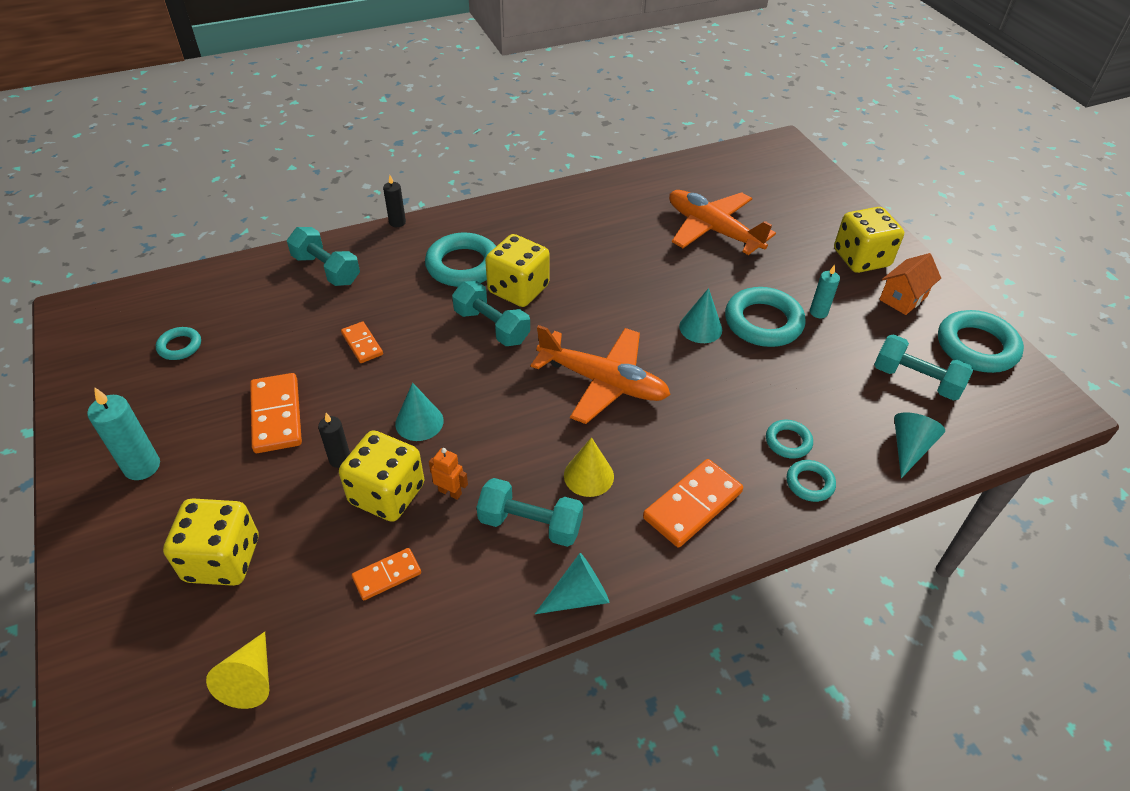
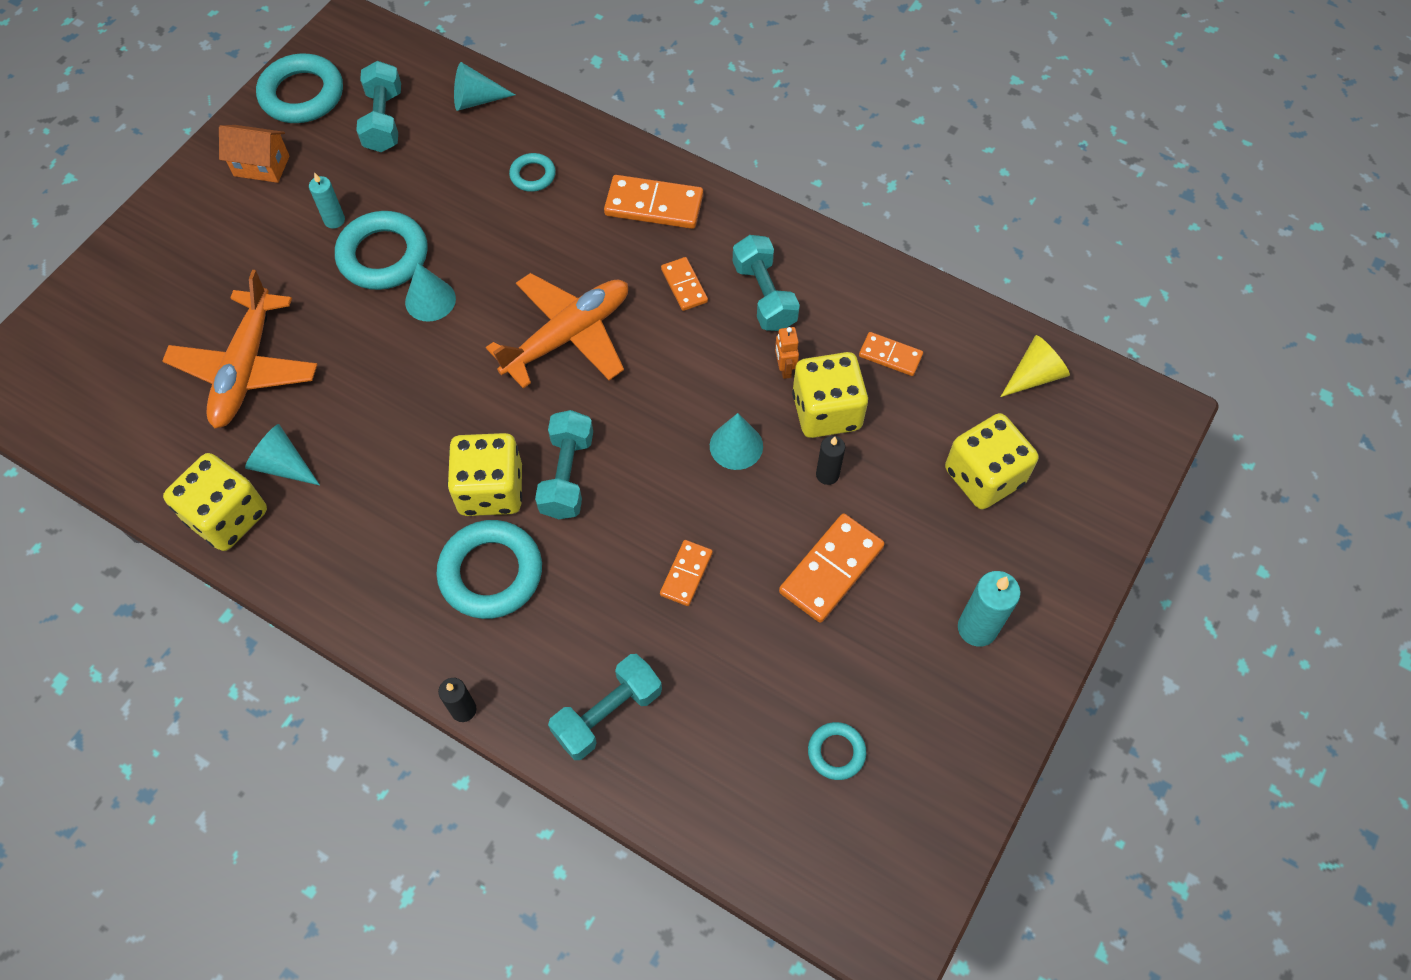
camera: 125 degrees left, 15 degrees up
turquoise dumbbell [287,227,360,286] -> turquoise dumbbell turned 45 degrees clockwise [548,654,662,760]
orange plane [531,325,671,424] -> orange plane turned 60 degrees clockwise [486,273,628,388]
turquoise cone [535,553,610,614] -> turquoise cone moved to [245,424,320,485]
yellow cone [564,437,614,497] -> orange domino [661,257,708,311]
turquoise ring [787,460,836,502] -> none
yellow dice [834,207,904,273] -> yellow dice moved to [163,453,267,551]

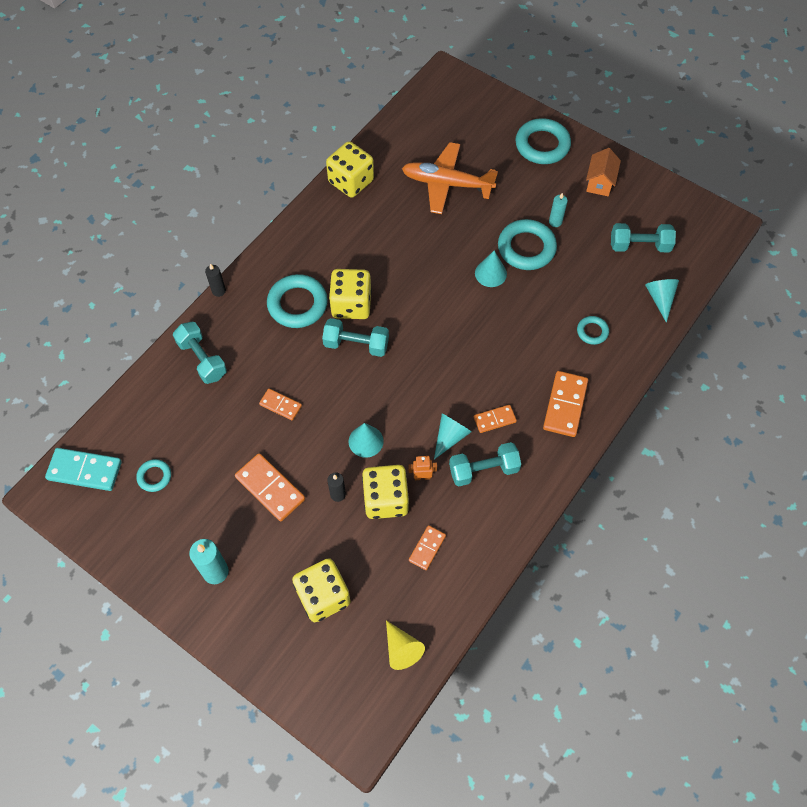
camera: 95 degrees right, 0 degrees up
turquoise cone [245,424,320,485] -> turquoise cone moved to [434,413,472,459]
turquoise ring [256,54,343,123] -> turquoise ring moved to [515,118,571,164]
orange plane [486,273,628,388] -> none
none -> turquoise domino [45,448,122,491]

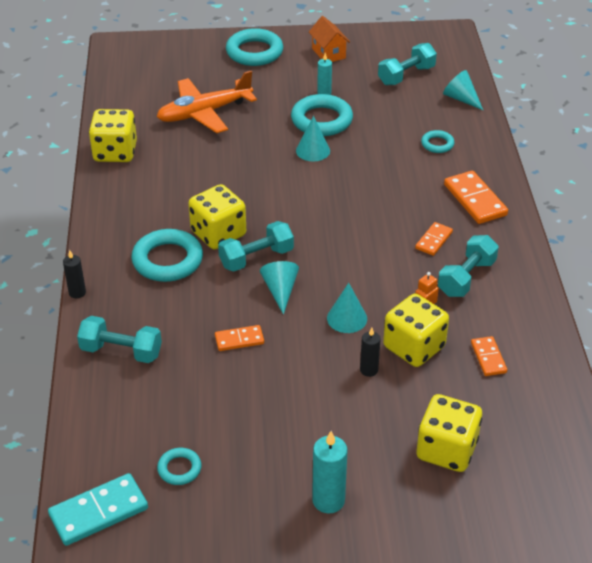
camera: 40 degrees left, 20 degrees down
orange domino [235,453,305,521] -> none
yellow cone [386,620,425,670] -> none
turquoise cone [434,413,472,459] -> turquoise cone moved to [260,261,299,315]

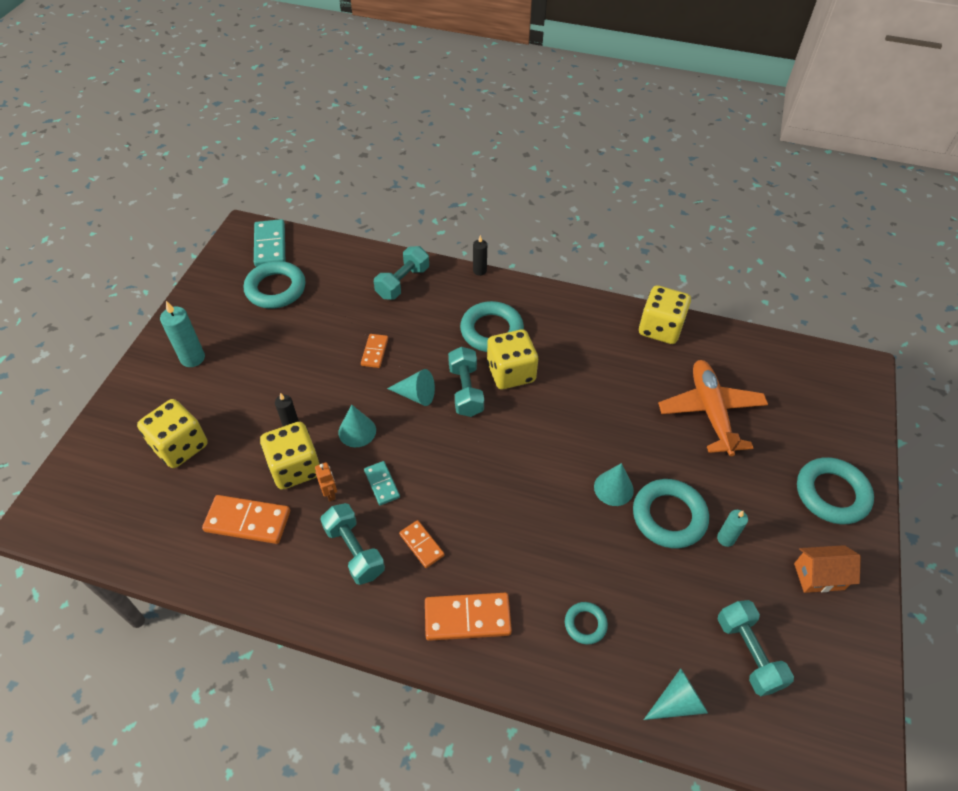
camera: 110 degrees right, 10 degrees up
turquoise ring [157,448,202,485] -> turquoise ring [244,261,306,309], size x1.92
orange domino [471,336,507,376] -> orange domino [202,495,290,544], size x1.69
none -> turquoise domino [364,461,400,505]

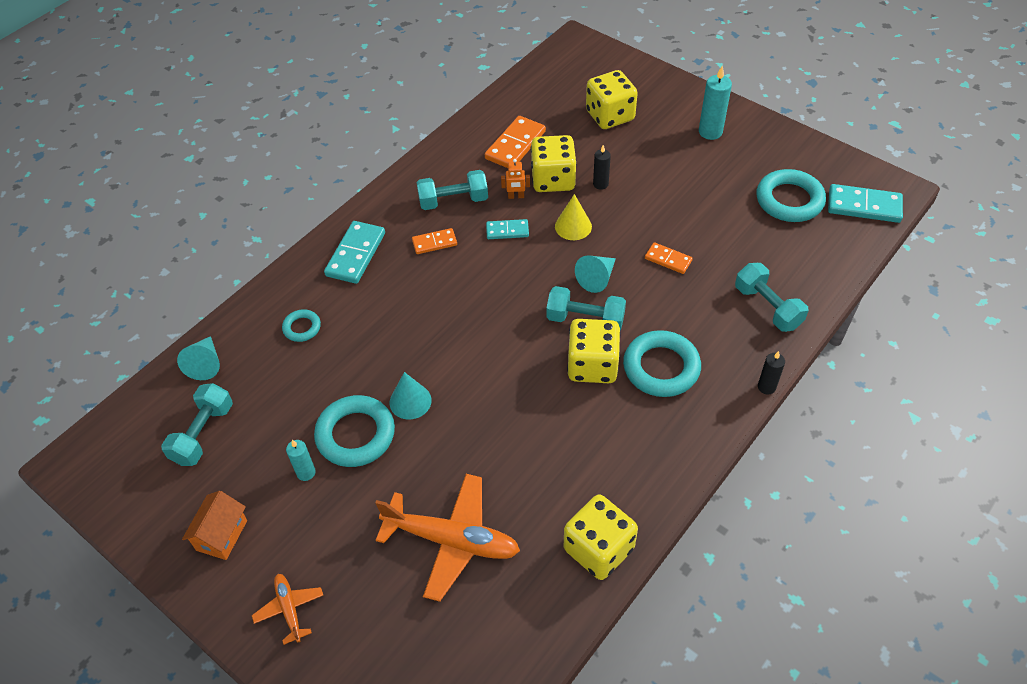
camera: 115 degrees right, 0 degrees up
turquoise cone [338,404,376,447] -> yellow cone [555,194,592,240]
orange domino [425,593,512,641] -> turquoise domino [324,221,385,284]
turquoise dumbbell [718,600,794,696] -> turquoise dumbbell turned 75 degrees counterclockwise [161,383,233,466]
turquoise ring [797,457,874,524] -> orange plane [252,574,323,645]

